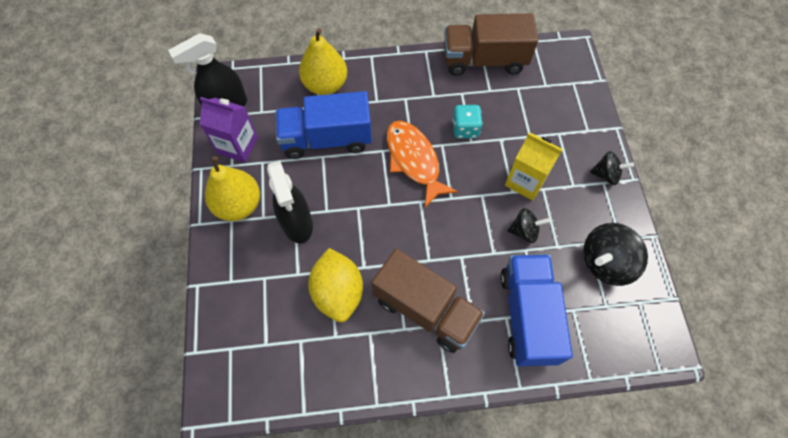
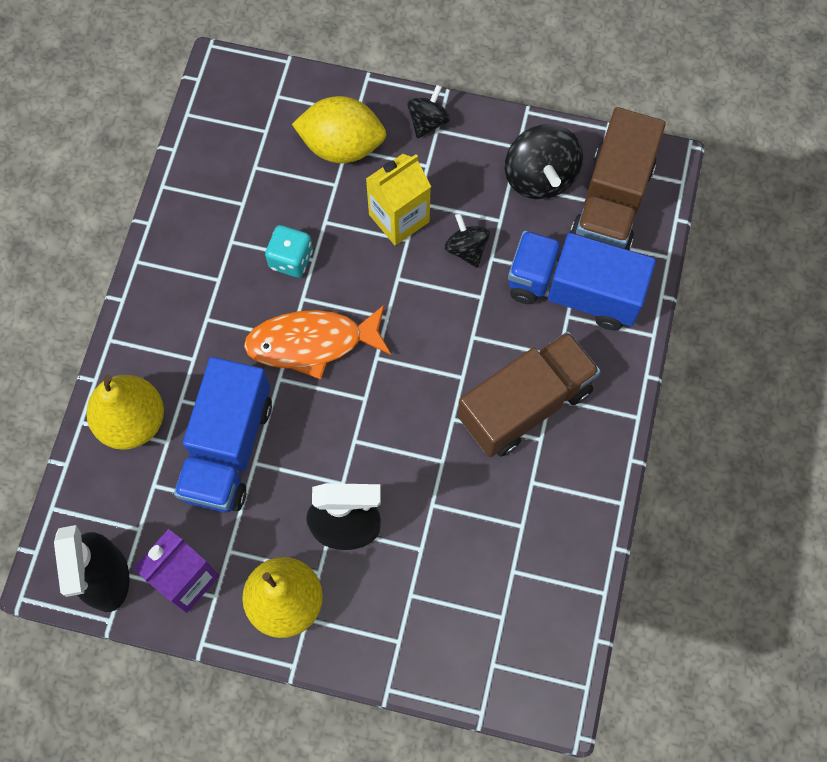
camera: 70 degrees left, 5 degrees up
yellow lemon [308,248,363,322] -> yellow lemon moved to [292,96,386,163]
brown truck [444,13,538,76] -> brown truck moved to [570,107,666,250]
black spinning top [508,208,550,243] -> black spinning top turned 45 degrees counterclockwise [445,213,490,268]

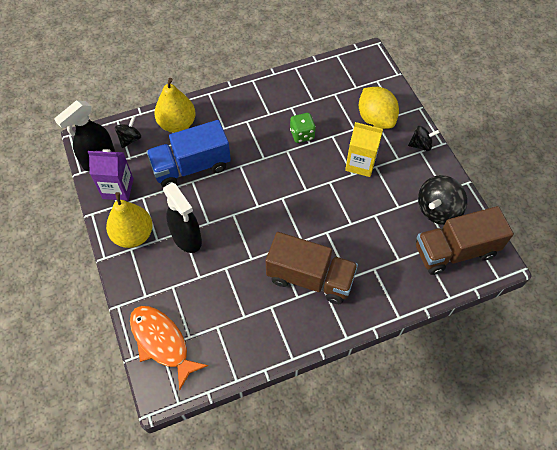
camera: 55 degrees right, 10 degrees down
orange fish [244,305,391,380] -> orange fish moved to [130,306,208,391]
turquoise dice [265,225,313,278] -> green dice [290,113,316,143]
black spinning top [445,213,490,268] -> black spinning top moved to [115,116,141,148]
blue truck [508,231,656,331] -> none

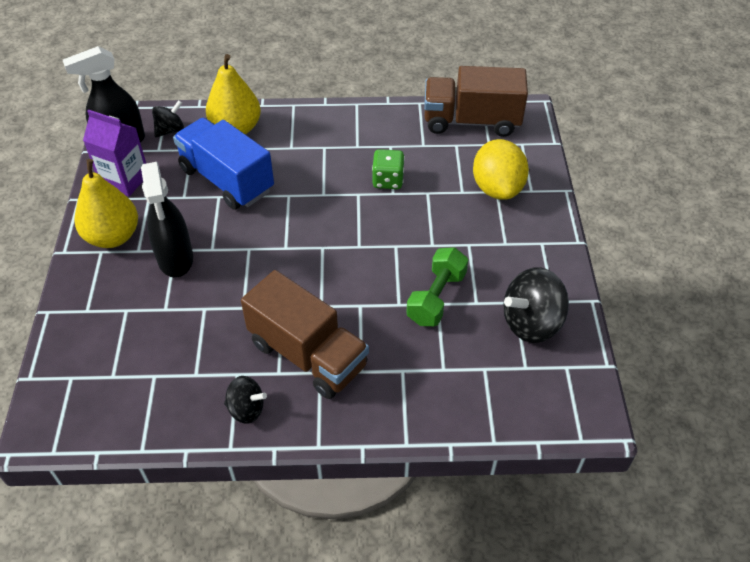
camera: 20 degrees right, 10 degrees down
orange fish [130,306,208,391] -> none
blue truck [146,120,231,187] -> blue truck turned 45 degrees clockwise [173,118,274,210]
yellow carton [345,122,383,177] -> none
black spinning top [408,126,440,151] -> black spinning top moved to [224,376,267,424]
brown truck [416,206,514,275] -> brown truck moved to [424,66,528,137]
none -> green dumbbell [406,247,468,326]

